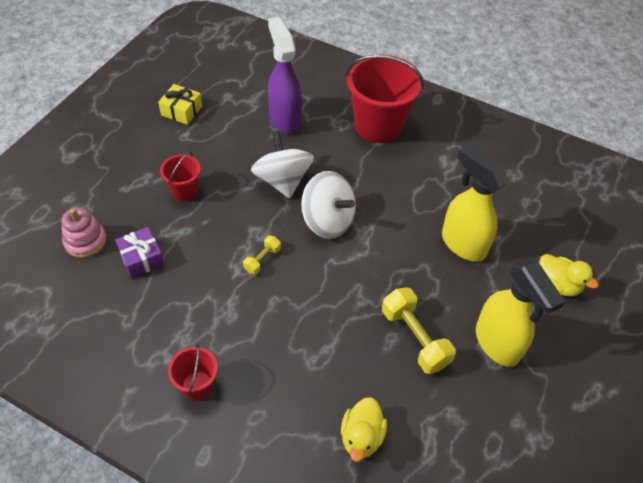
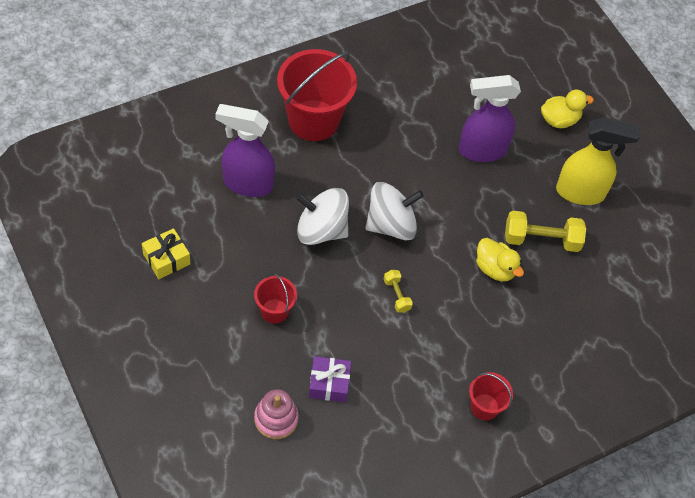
camera: 60 degrees left, 5 degrees up
yellow duck [341,397,387,462] -> yellow duck moved to [476,238,524,281]
yellow spray bottle [442,144,509,262] -> purple spray bottle [459,75,521,162]

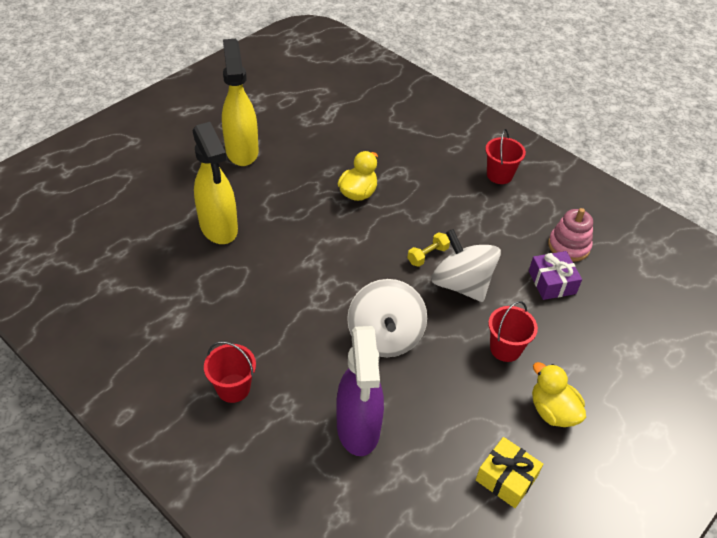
camera: 105 degrees left, 10 degrees down
pink stacking toy [254,389,299,439] -> pink stacking toy moved to [548,208,593,262]
red bucket [277,49,357,141] -> red bucket [204,341,256,403], size x0.50
white spinning top [365,182,424,240] -> white spinning top moved to [431,229,501,302]
purple spray bottle [459,75,521,162] -> yellow spray bottle [192,122,238,244]
yellow dumbbell [505,211,586,252] -> none
yellow duck [541,90,594,128] -> yellow duck moved to [532,362,586,427]

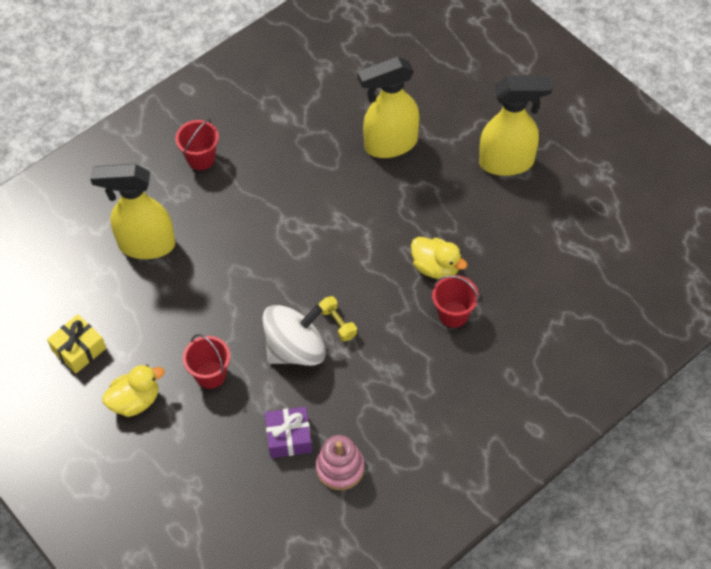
camera: 100 degrees right, 10 degrees up
purple spray bottle [336,326,384,456] -> yellow spray bottle [90,164,175,259]
white spinning top [347,279,427,357] -> none
red bucket [485,129,526,184] -> red bucket moved to [432,275,479,328]

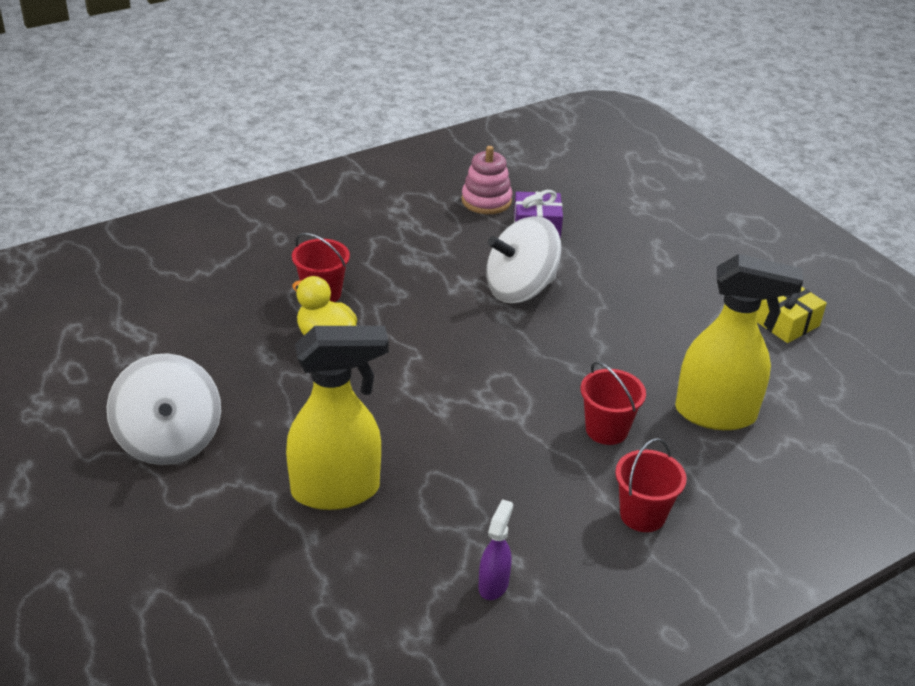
camera: 175 degrees left, 20 degrees down
yellow duck [102,365,165,417] -> none
red bucket [183,334,230,389] -> red bucket moved to [581,361,646,445]
yellow dumbbell [319,296,357,341] -> none
yellow spray bottle [479,76,552,176] -> white spinning top [107,353,221,465]
none -> purple spray bottle [479,499,513,600]

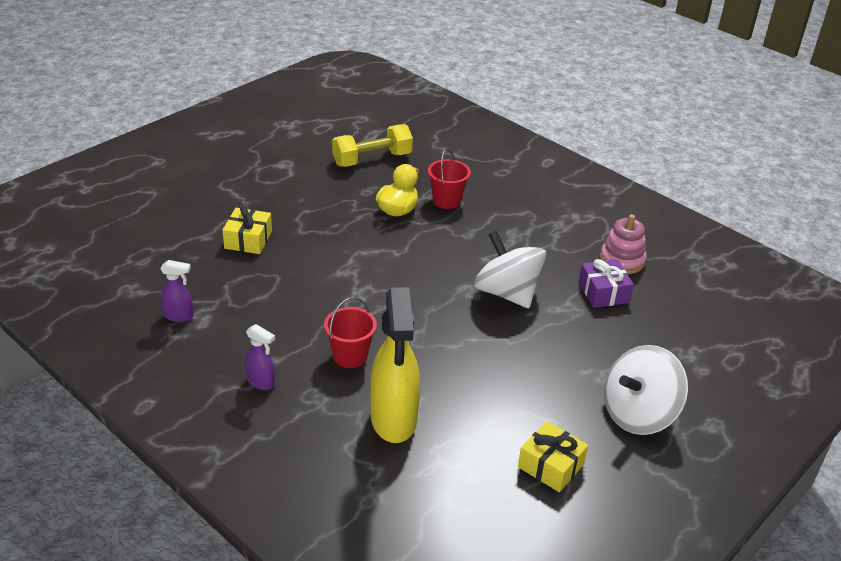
camera: 75 degrees right, 0 degrees up
white spinning top [107,353,221,465] -> white spinning top moved to [604,345,688,435]
yellow spray bottle [286,326,388,510] -> yellow gift [222,206,272,254]
red bucket [615,438,687,532] -> purple spray bottle [245,324,275,390]
none -> yellow dumbbell [332,124,413,167]

